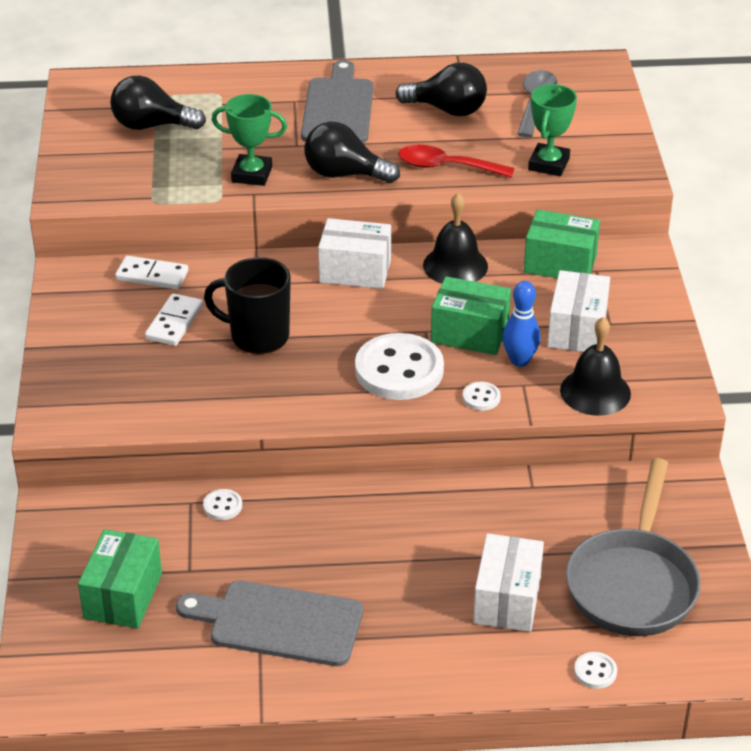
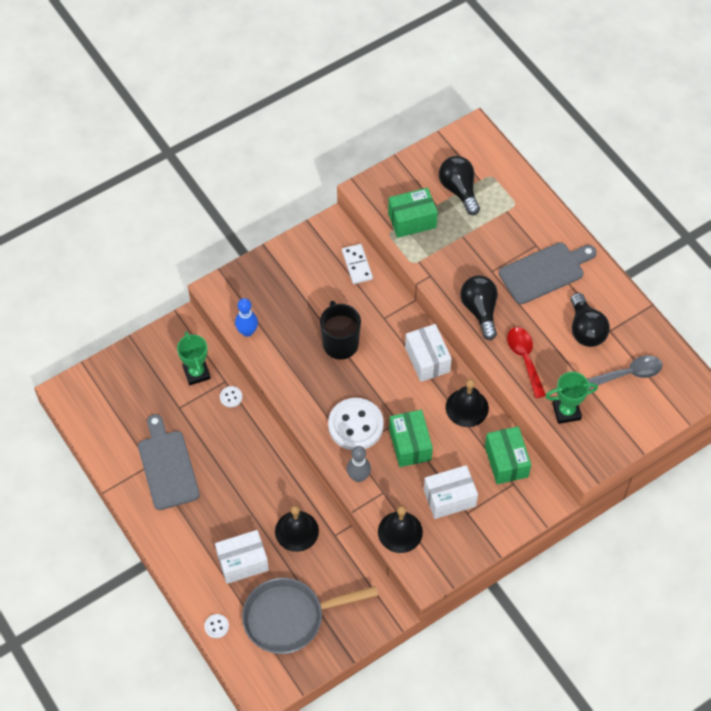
camera: 60 degrees right, 20 degrees up
green box [78,529,162,628] -> green box moved to [388,188,438,238]
white domino [145,293,203,346] -> none
green trophy [212,94,287,186] -> green trophy moved to [177,331,211,385]
white button [462,382,501,411] -> grey bowling pin [347,446,371,482]
blue bowling pin [502,281,541,367] -> blue bowling pin moved to [235,298,258,337]
none -> black bell [275,505,319,552]

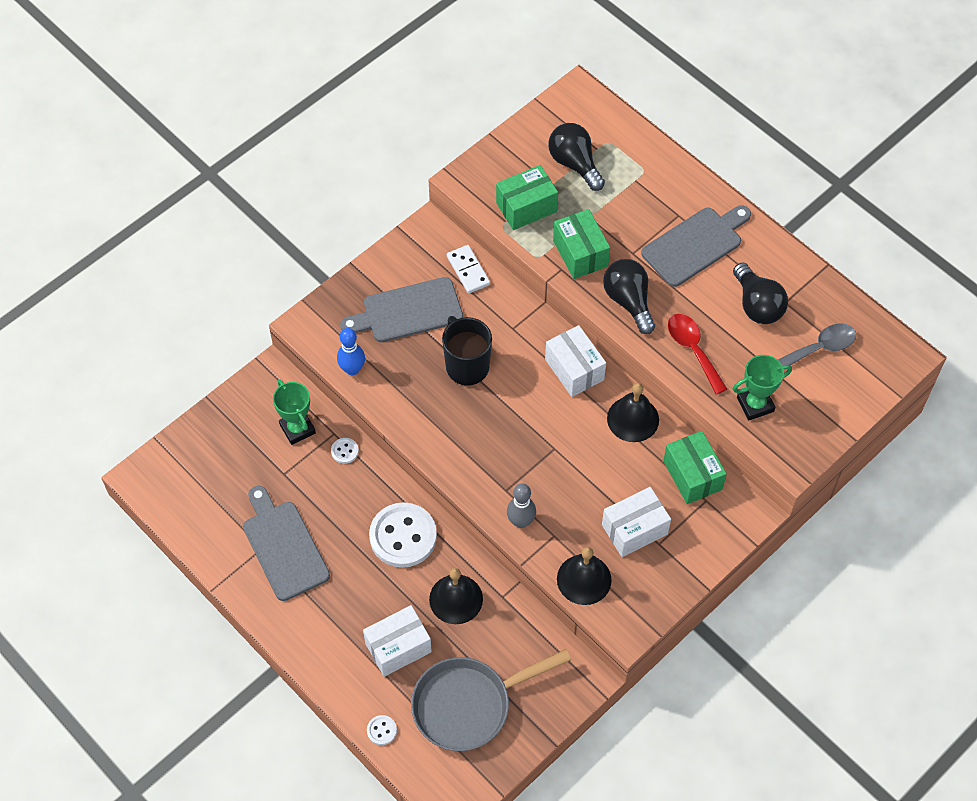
camera: 10 degrees left, 0 degrees up
white button [328,398,384,450] -> white button moved to [369,502,437,568]
green box [389,410,433,467] -> green box moved to [553,209,610,279]
none -> grey cutting board [340,277,463,342]

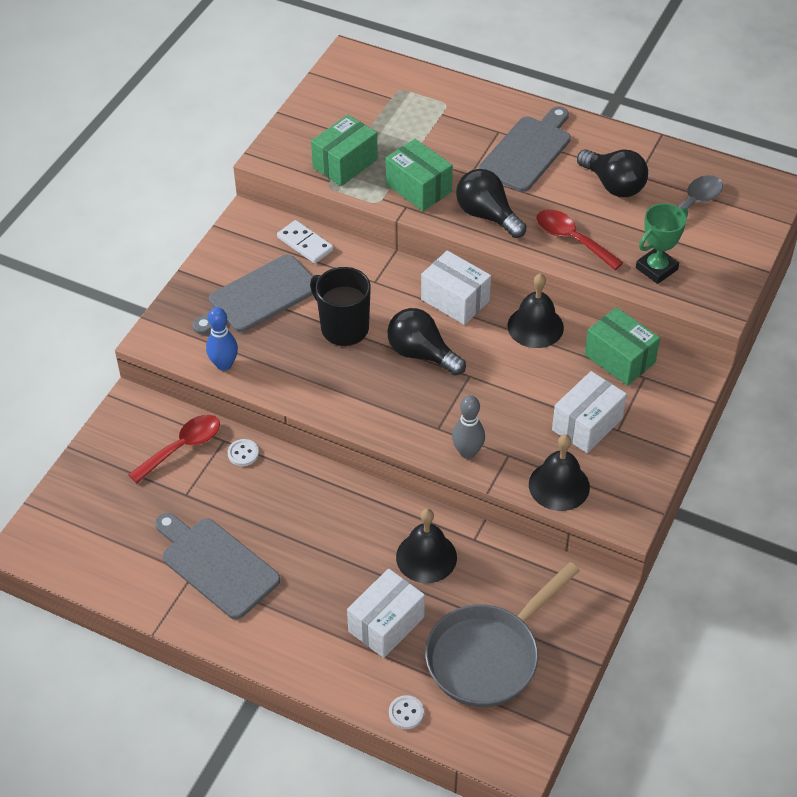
camera: 20 degrees left, 10 degrees down
green trophy [273,380,316,445] -> red spoon [128,415,220,483]
white button [369,502,437,568] -> none
black light bulb [548,123,605,191] -> black light bulb moved to [388,308,466,376]

